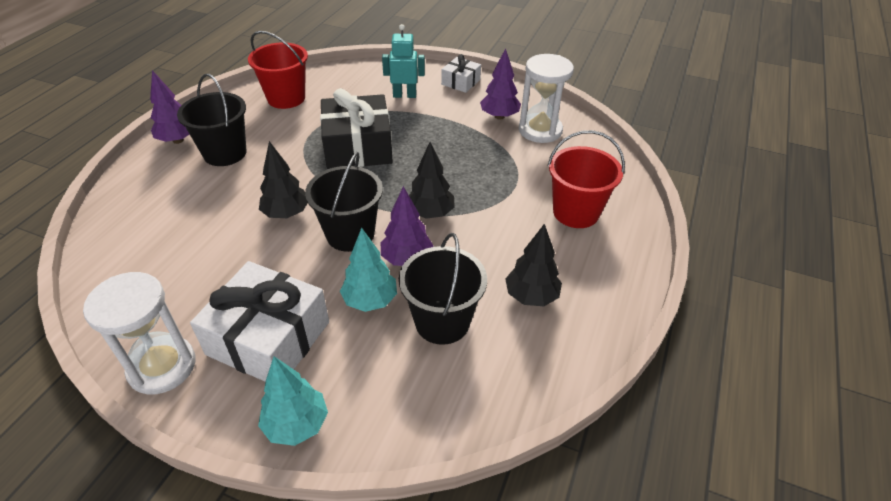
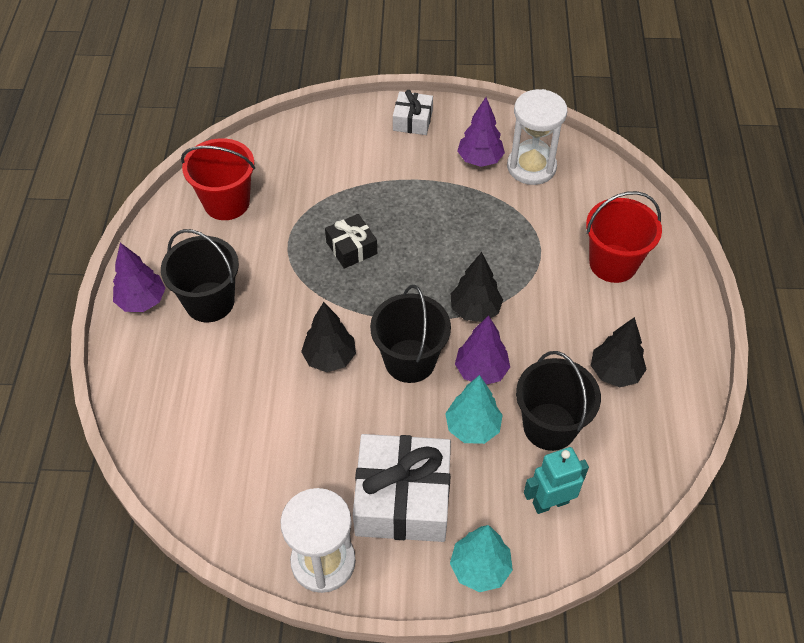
camera: 20 degrees left, 10 degrees up
black gift [320,88,393,169] -> black gift [325,214,377,269], size x0.52
turquoise robot [382,24,425,98] -> turquoise robot moved to [524,447,589,514]

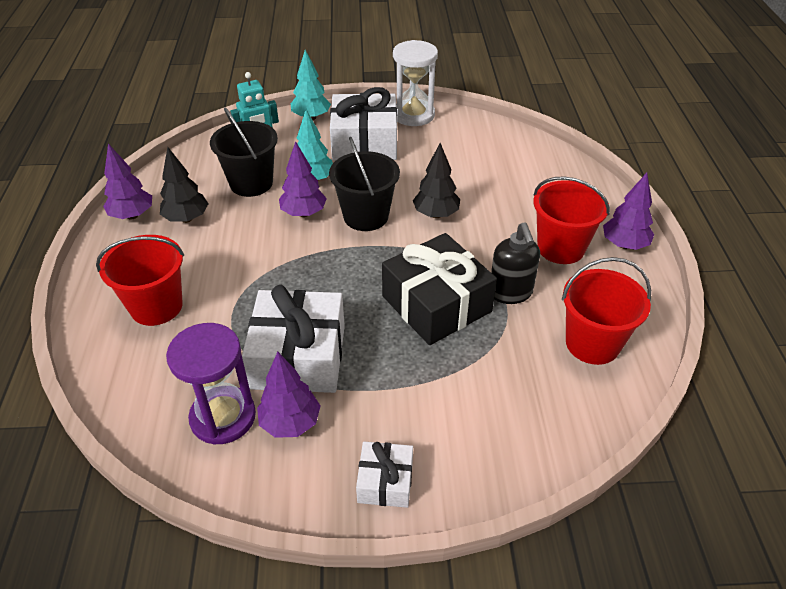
camera: 175 degrees right, 10 degrees down
black bucket [161,229,239,322] -> red bucket [533,176,610,264]
black gift [325,214,377,269] -> black gift [382,233,497,345], size x1.93
black tree [451,252,503,322] -> none
white hourglass [507,89,567,185] -> purple hourglass [166,323,256,445]
none -> purple tree [103,144,152,219]
none -> white gift [242,285,345,393]
none -> black soap dispenser [491,222,540,304]

